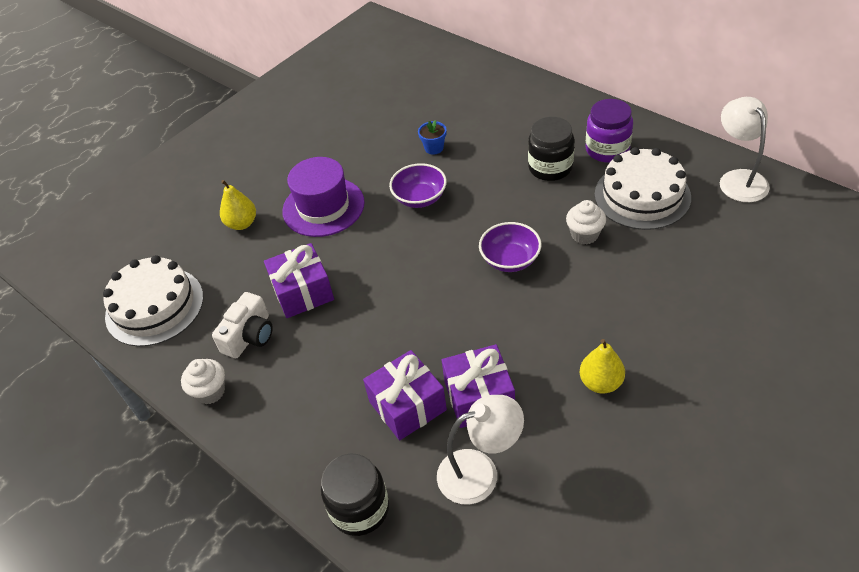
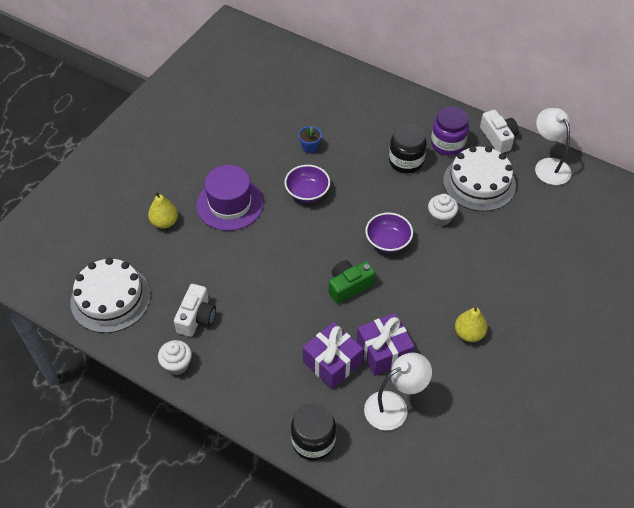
camera: 15 degrees left, 5 degrees up
purple gift [264,243,334,318] -> none
none -> green camera [329,260,376,304]
none -> white camera [480,110,518,153]

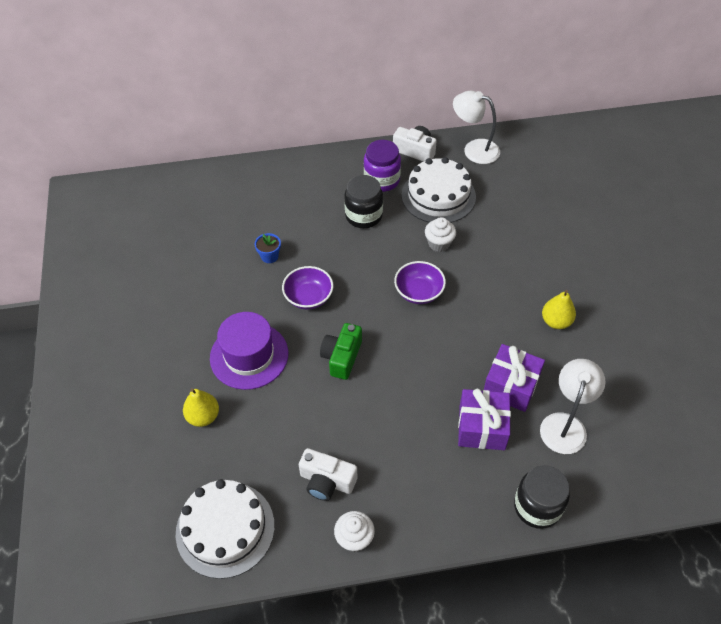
camera: 40 degrees left, 0 degrees up
white camera [174,284,216,337] -> white camera turned 135 degrees clockwise [299,448,357,501]
green camera [329,260,376,304] -> green camera moved to [320,323,362,380]

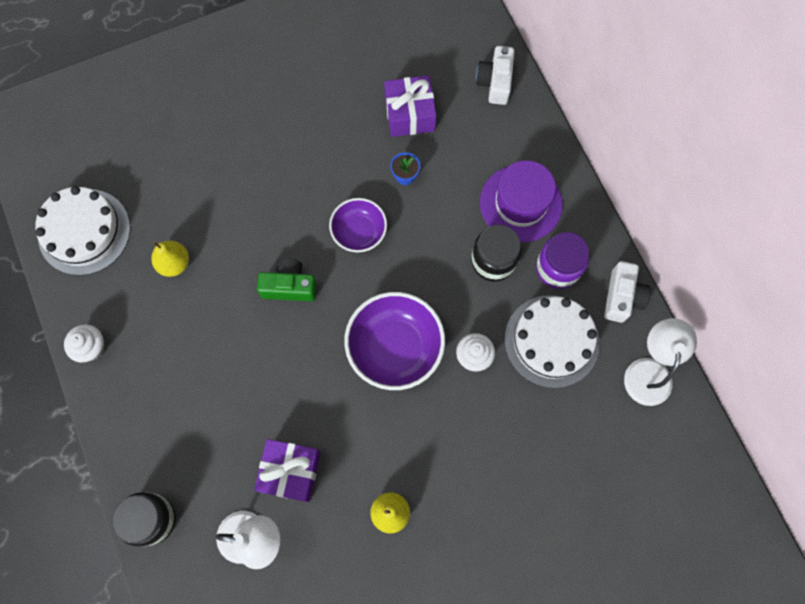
camera: 75 degrees right, 20 degrees up
yellow pear [183,388,219,427] -> yellow pear moved to [151,241,189,277]
purple hat [210,312,288,390] -> purple hat moved to [480,160,563,242]
white camera [299,448,357,501] -> white camera moved to [476,46,515,105]
purple bowl [394,261,446,304] -> purple bowl [344,292,445,390], size x1.64
purple gift [458,389,511,450] -> purple gift moved to [384,75,436,137]

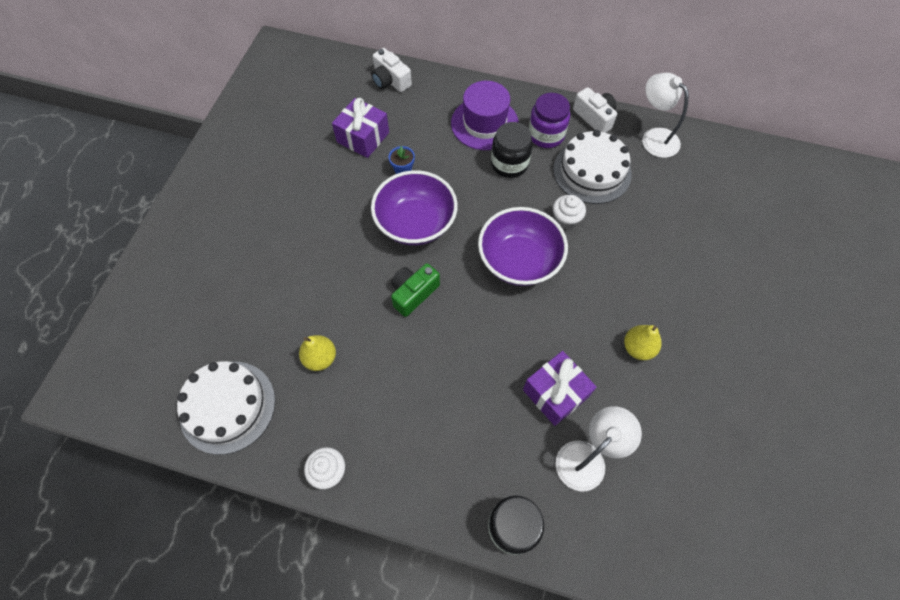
camera: 50 degrees left, 10 degrees down
purple bowl [329,198,387,252] -> purple bowl [371,170,458,245], size x1.64

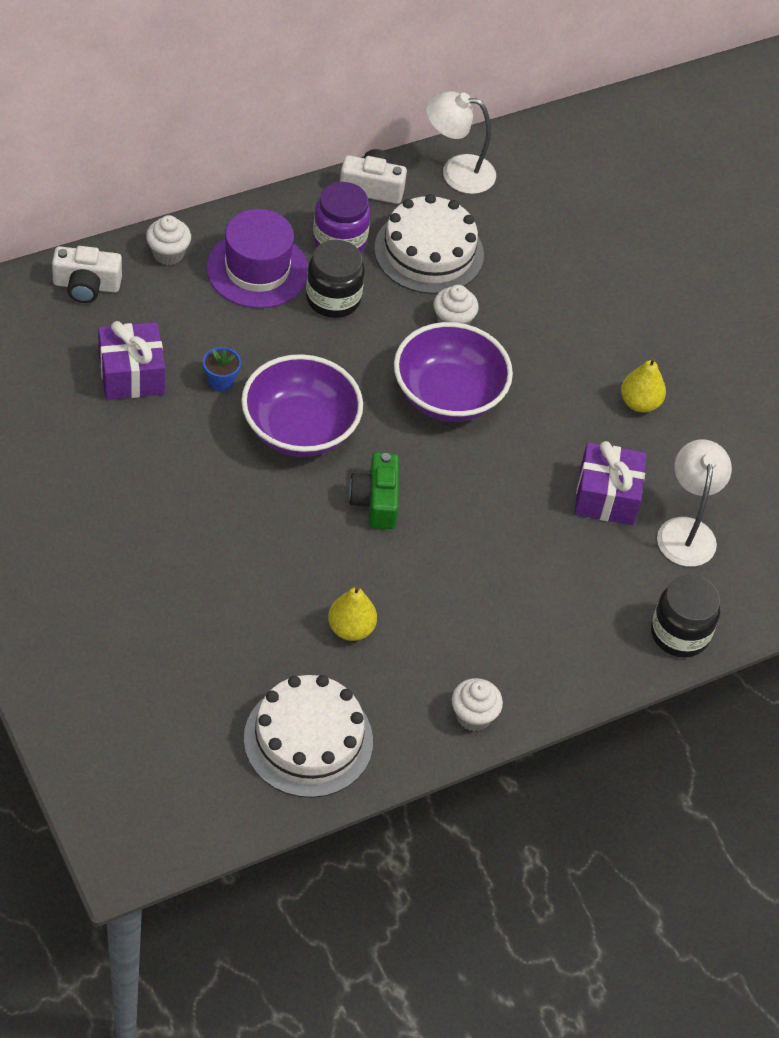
camera: 50 degrees left, 10 degrees down
none -> white cupcake [146,215,191,265]

